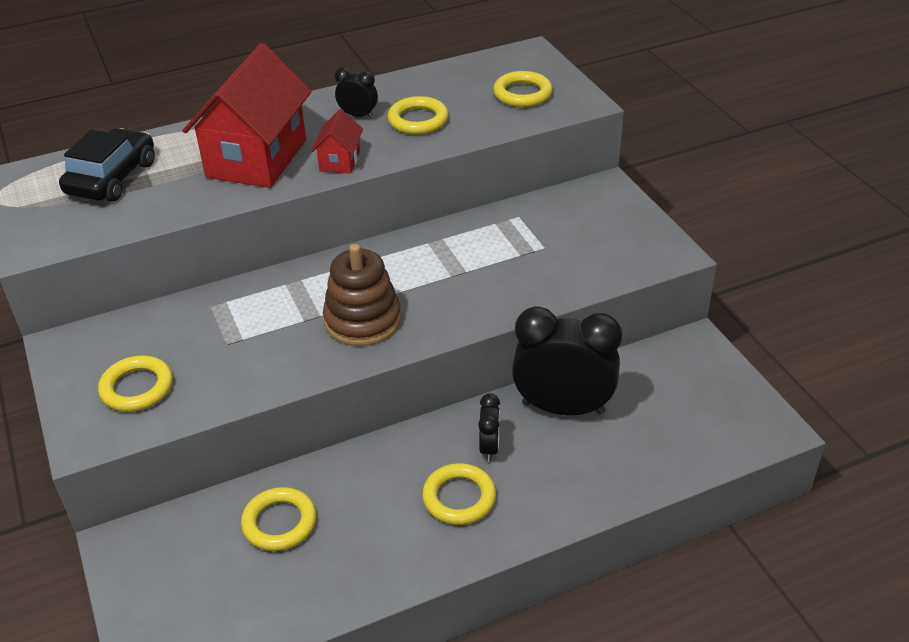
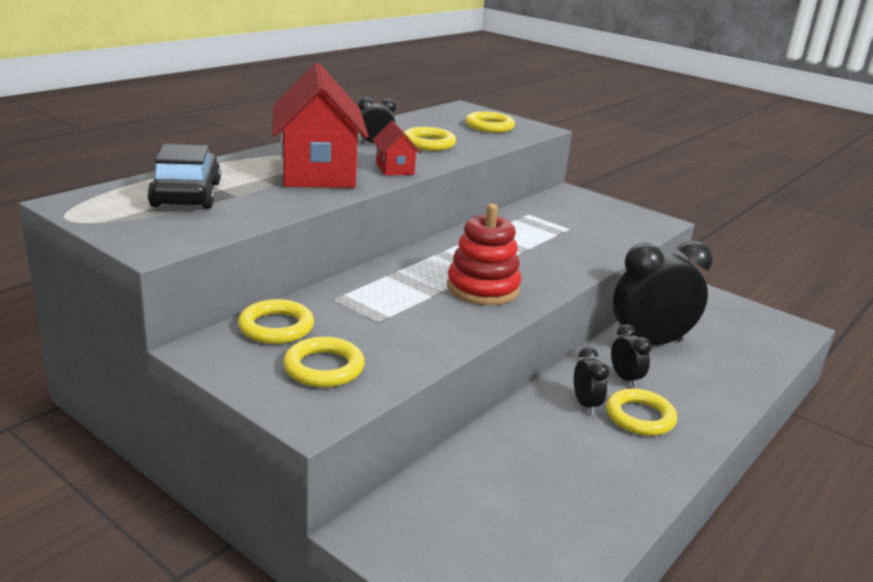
camera: 30 degrees left, 15 degrees down
yellow ring [241,487,317,551] -> yellow ring moved to [238,299,314,344]
brown stacking toy [323,244,401,346] -> red stacking toy [447,204,521,305]
none -> black clock [574,347,609,415]

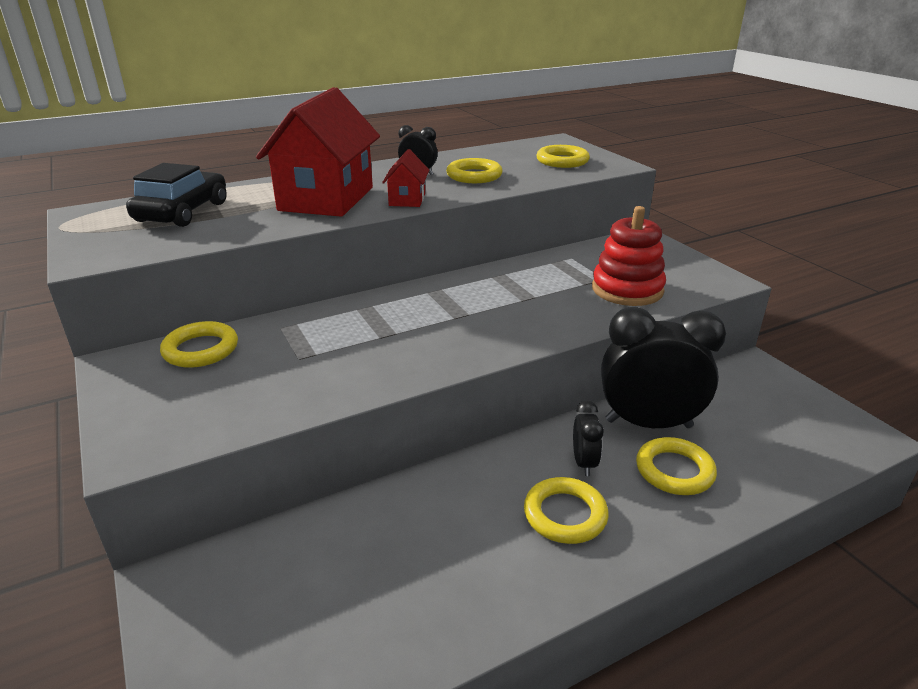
camera: 25 degrees right, 5 degrees up
yellow ring [283,337,365,388] -> yellow ring moved to [636,437,717,495]
red stacking toy [447,204,521,305] -> red stacking toy moved to [592,206,666,306]
black clock [574,347,609,415] -> none

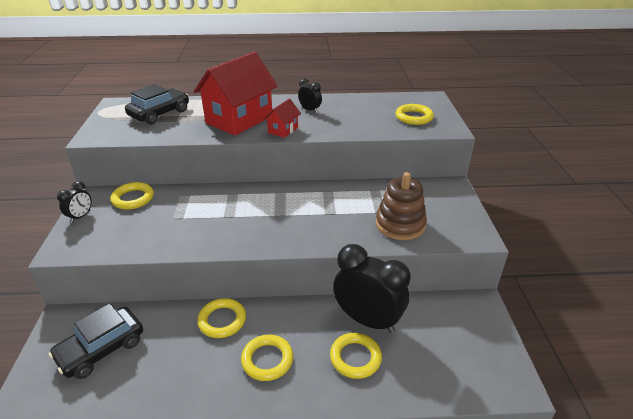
camera: 25 degrees right, 5 degrees up
yellow ring [446,158,503,183] -> yellow ring moved to [197,298,246,338]
black clock [573,400,604,476] -> black clock moved to [57,181,92,223]
red stacking toy [592,206,666,306] -> brown stacking toy [376,172,427,240]
none -> black car [49,303,143,379]

